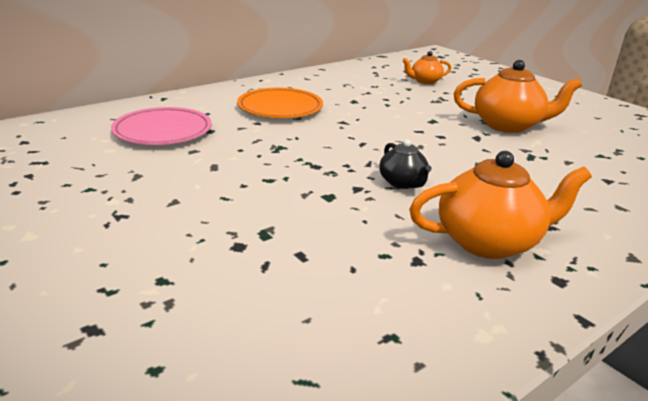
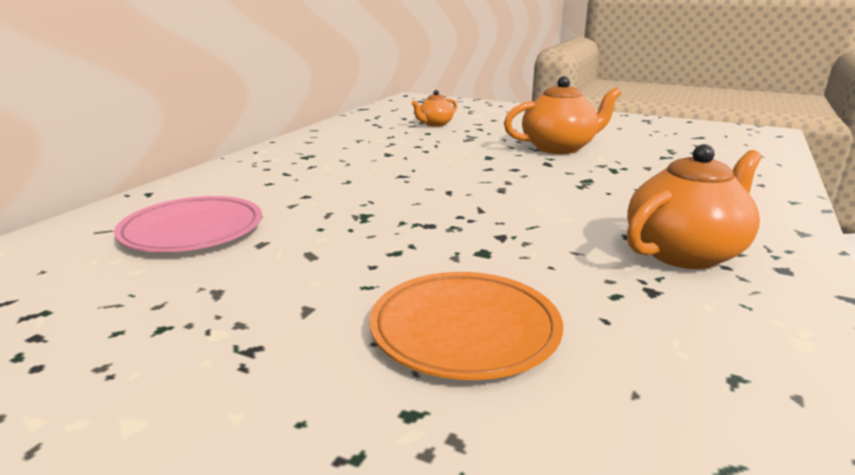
camera: 25 degrees left, 5 degrees down
orange plate [237,88,323,118] -> orange plate moved to [369,272,563,380]
black teapot [379,139,432,189] -> none

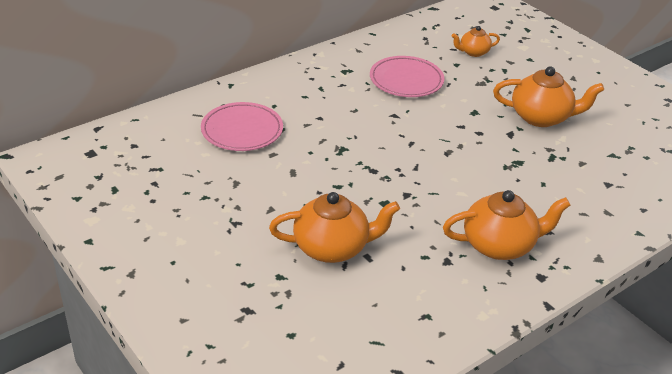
camera: 25 degrees right, 15 degrees up
orange plate [369,272,563,380] -> orange teapot [269,192,400,263]
none -> pink plate [370,56,444,97]

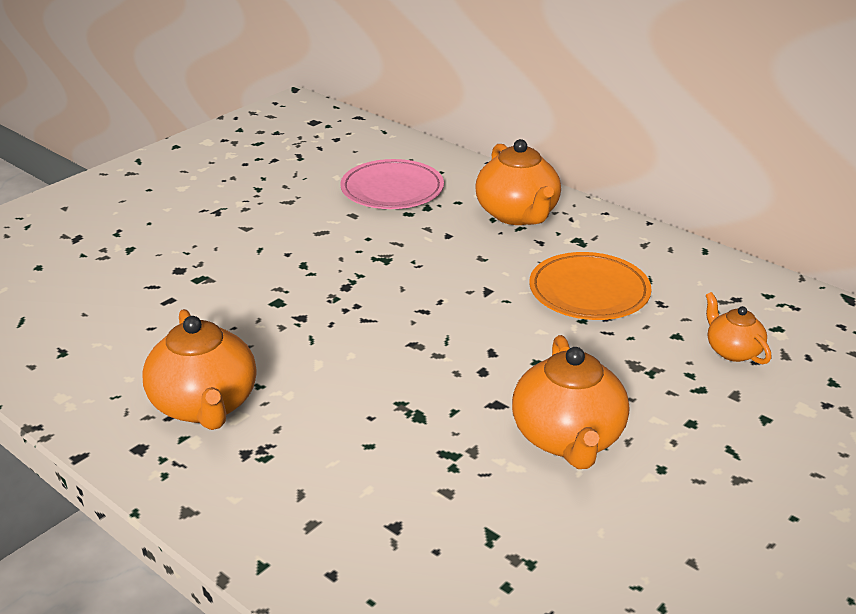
camera: 80 degrees right, 5 degrees down
orange teapot [269,192,400,263] -> orange teapot moved to [476,139,561,225]
pink plate [370,56,444,97] -> orange plate [529,252,652,320]

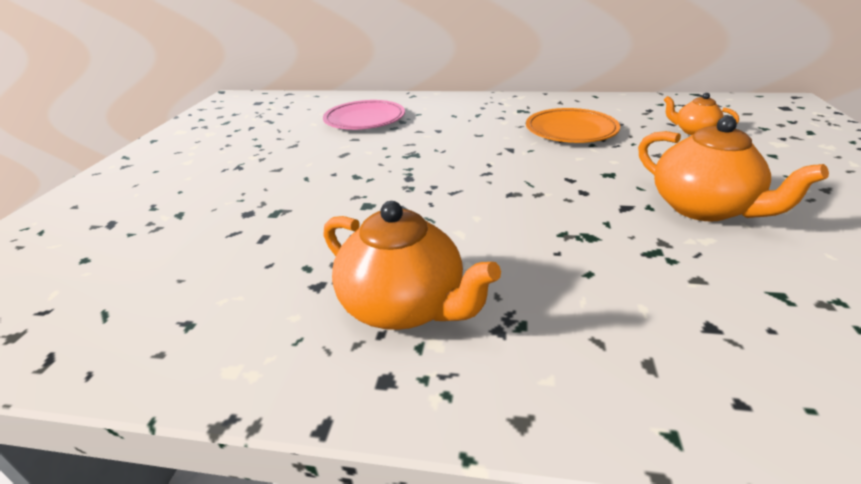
camera: 30 degrees left, 0 degrees up
orange teapot [476,139,561,225] -> none

